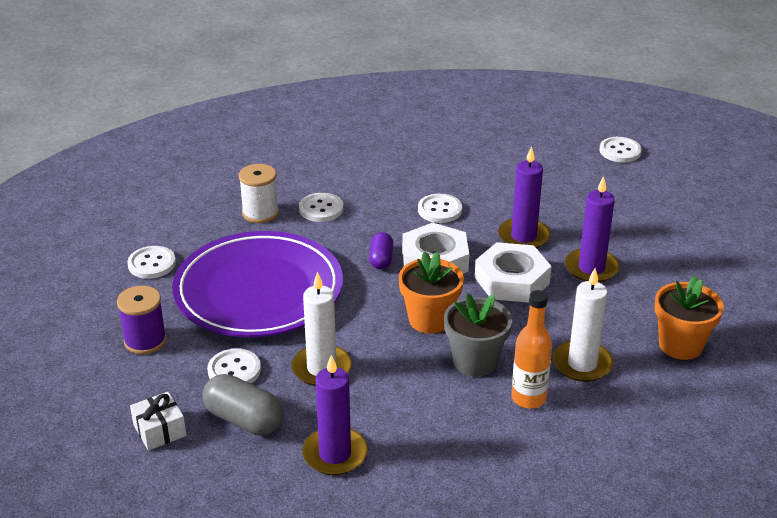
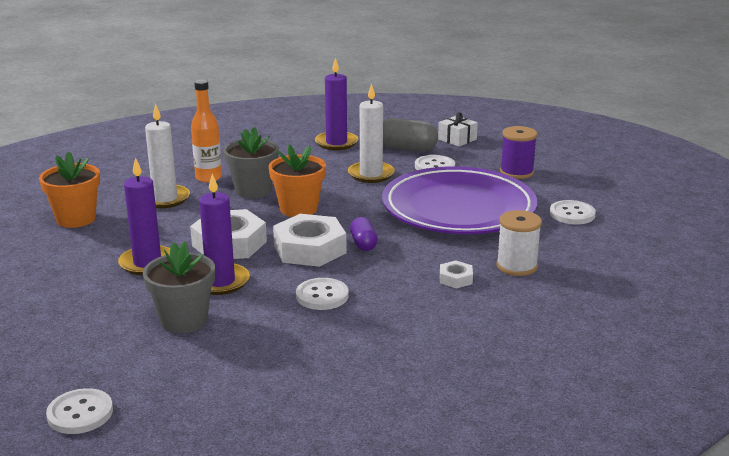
camera: 165 degrees right, 10 degrees down
white button [299,193,343,222] -> white nut [440,261,473,288]
none -> grey flower pot [143,241,215,333]

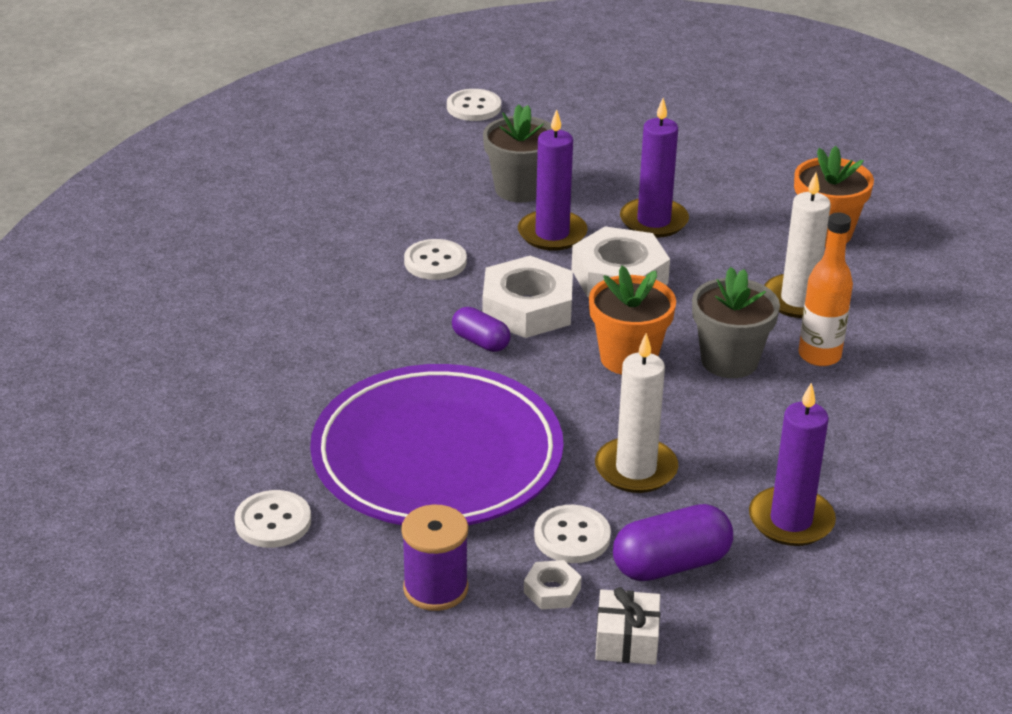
camera: 140 degrees right, 10 degrees up
grey capsule [383,118,438,152] -> purple capsule [613,504,733,581]
white nut [440,261,473,288] -> white nut moved to [524,560,582,610]
white spool [496,210,542,276] -> none

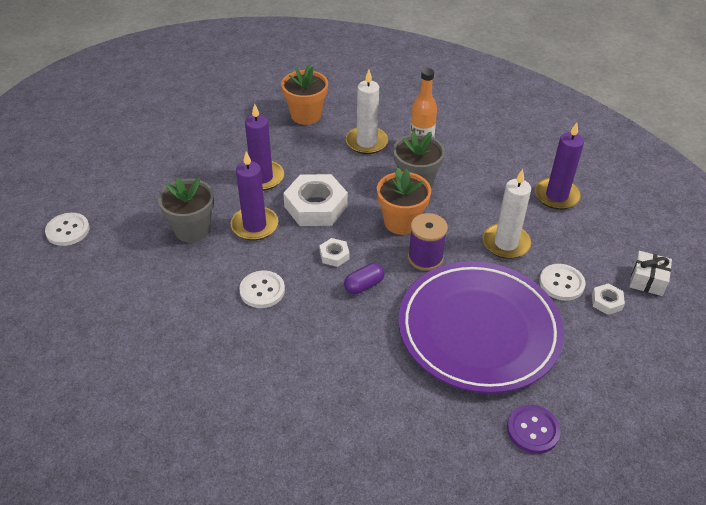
camera: 75 degrees left, 10 degrees up
white button [234,490,311,548] -> purple button [507,405,561,454]
purple spool [401,505,468,611] -> purple spool moved to [408,213,448,271]
white nut [482,256,573,338] -> white nut [320,238,350,267], size x0.47
purple capsule [613,504,733,581] -> none

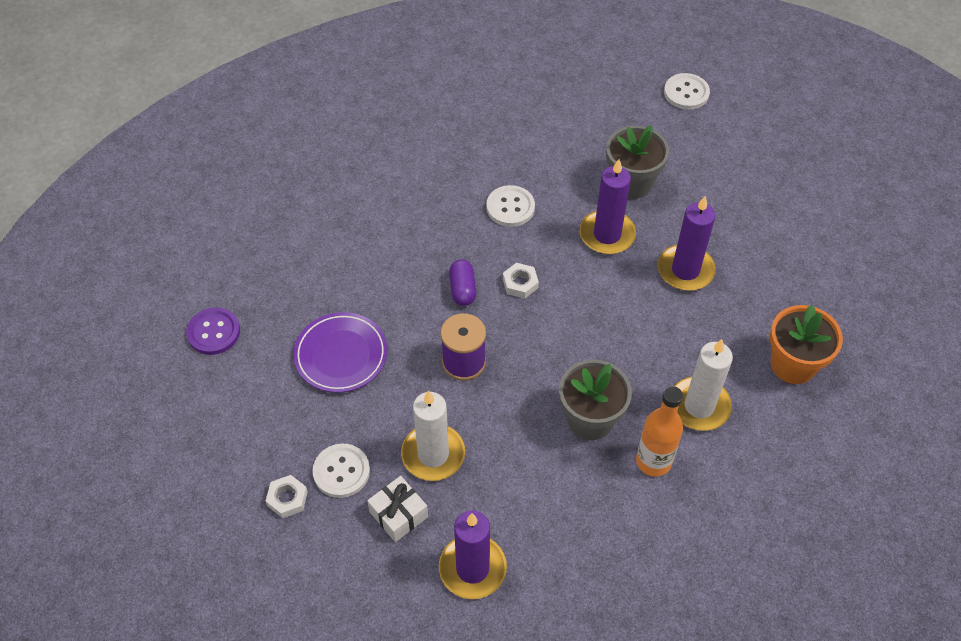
camera: 120 degrees right, 10 degrees up
white nut [283,174,348,226] -> none
orange flower pot [377,167,431,235] -> none
purple plate [398,261,564,393] -> purple plate [293,312,387,393], size x0.51
white gift [629,251,672,296] -> white gift moved to [367,476,428,542]

